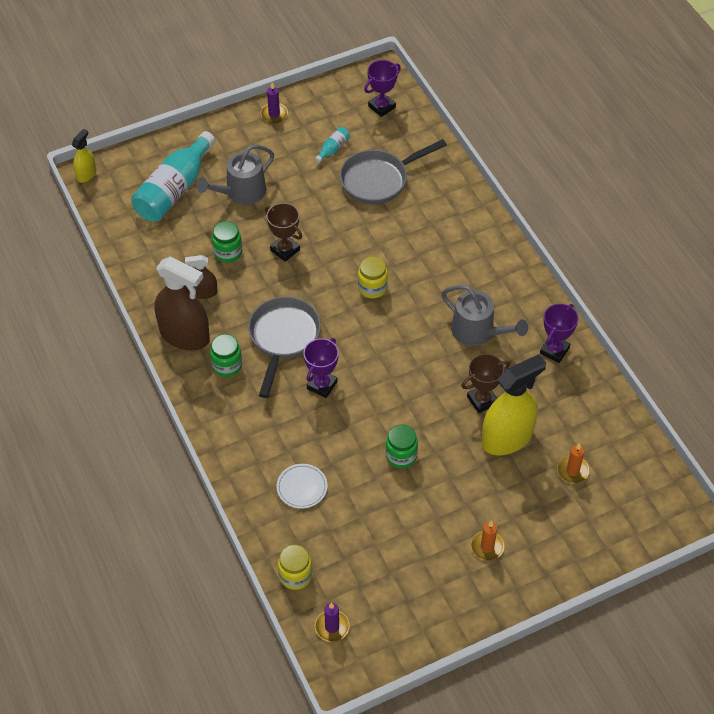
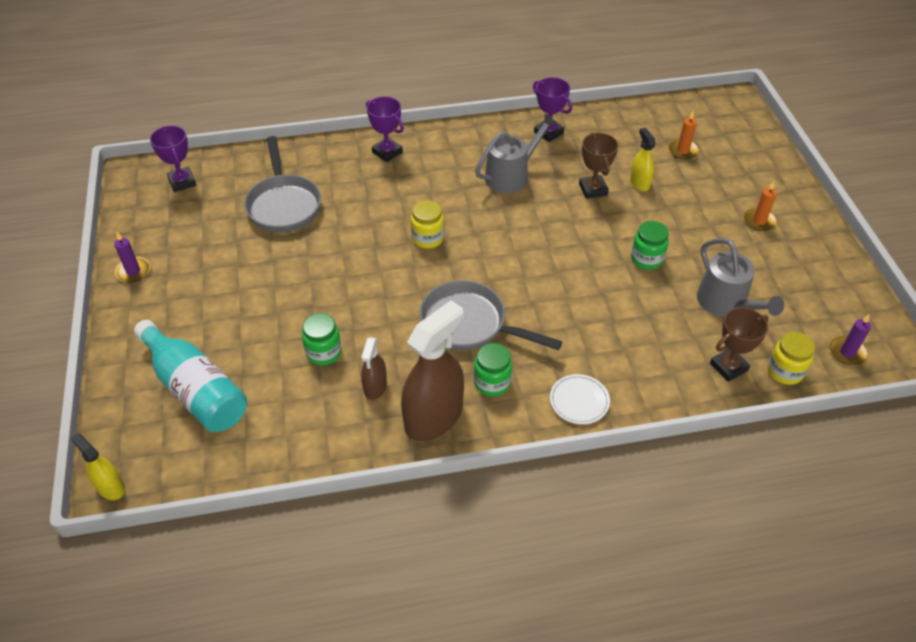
camera: 75 degrees left, 5 degrees down
grey watering can [196,145,274,205] -> grey watering can moved to [697,238,784,317]
brown trophy [265,203,302,262] -> brown trophy moved to [710,307,769,382]
white plate [277,464,327,509] -> white plate moved to [550,374,610,424]
purple trophy [304,338,339,398] -> purple trophy moved to [366,96,404,162]
turquoise bottle [315,127,350,163] -> none
yellow spray bottle [482,354,546,455] -> yellow spray bottle [630,128,656,191], size x0.51

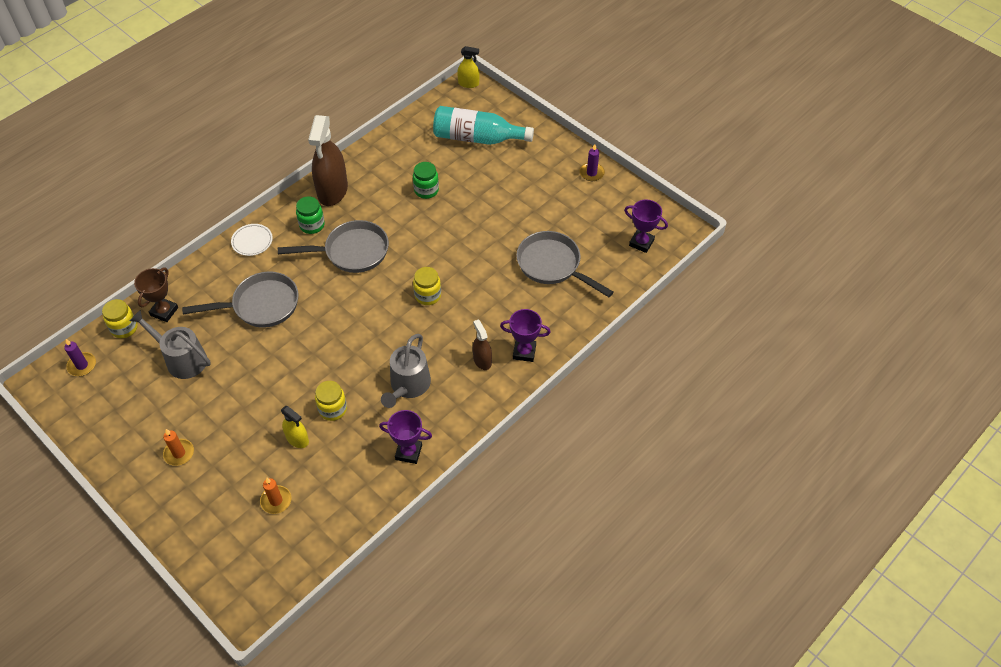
camera: 145 degrees right, 5 degrees up
brown spray bottle [361,337,387,400] -> brown spray bottle moved to [473,319,492,370]
brown trophy [579,133,618,199] -> yellow jar [315,381,347,421]
green jar [631,221,669,270] -> none
none -> grey pan [182,272,299,327]

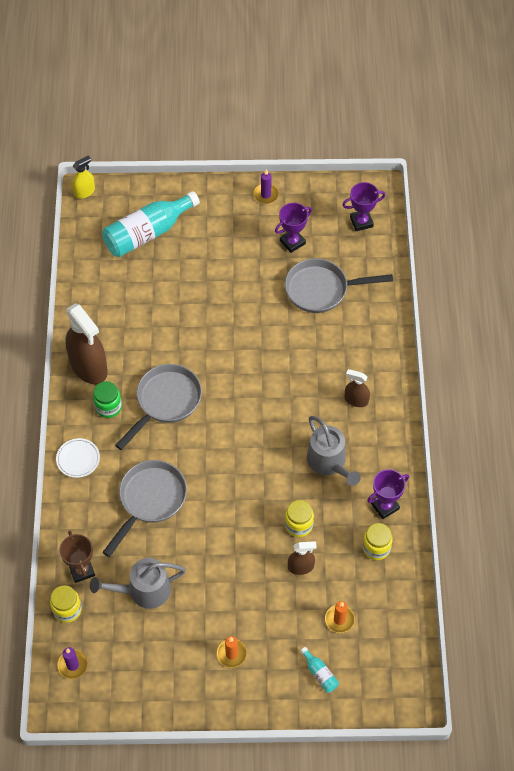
camera: 45 degrees left, 5 degrees up
yellow spray bottle [281,406,309,448] -> brown spray bottle [288,541,317,575]
green jar [413,162,439,199] -> none
yellow jar [413,267,441,305] -> yellow jar moved to [363,523,393,560]
purple trophy [500,309,551,362] -> purple trophy moved to [275,203,312,253]
none -> turquoise bottle [300,647,339,693]

